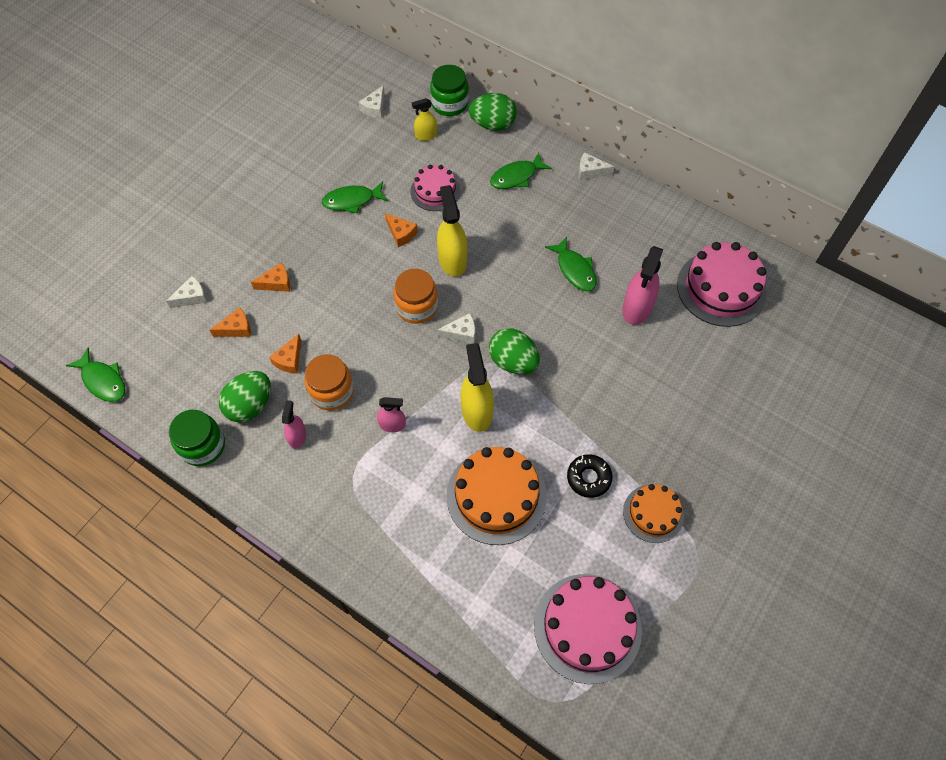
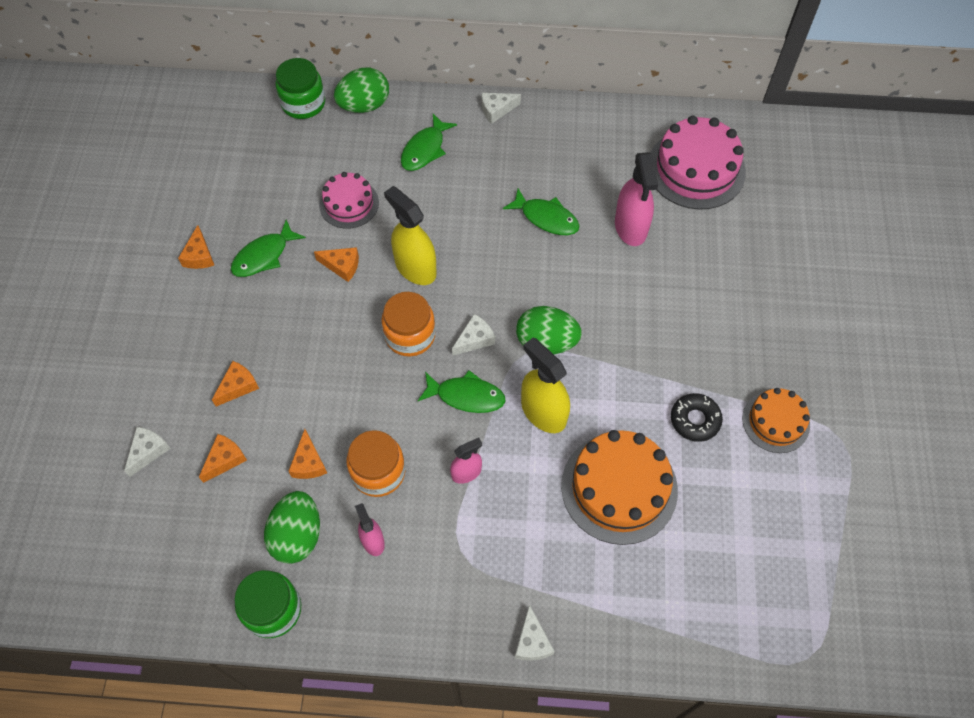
camera: 30 degrees left, 0 degrees up
green fish [66,348,126,402] -> green fish moved to [418,370,505,413]
white cheese [359,85,385,118] -> white cheese moved to [515,604,555,661]
yellow spray bottle [412,98,437,141] -> none
pink cake [534,574,642,684] -> none
none -> orange cheese [178,225,215,269]

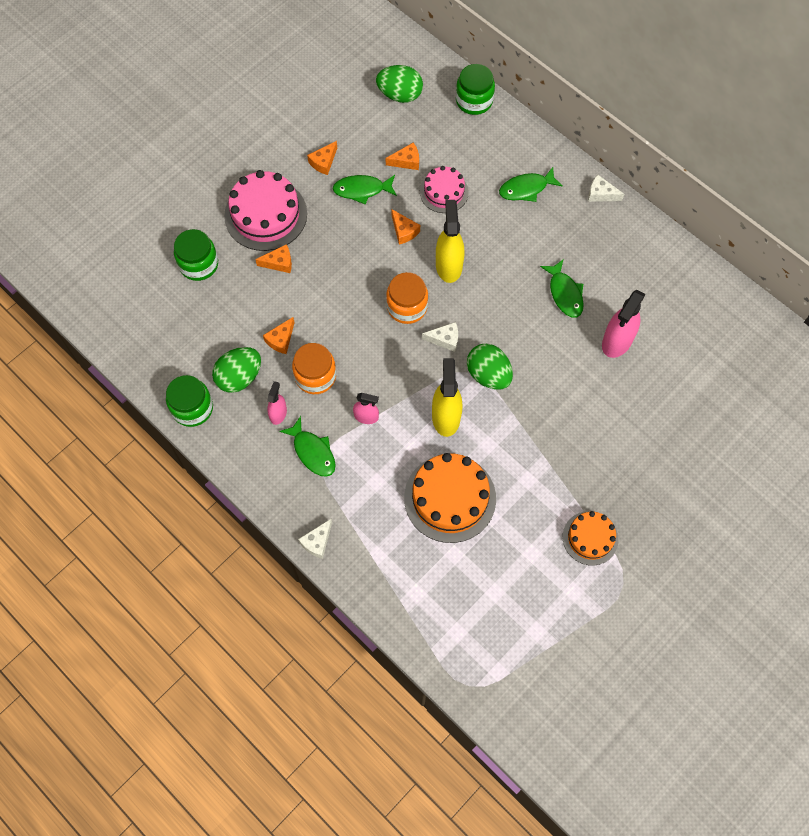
camera: 40 degrees right, 5 degrees up
white cheese [124,427,171,477] -> green jar [174,229,218,281]
orange cheese [199,434,247,483] -> orange cheese moved to [386,143,419,170]
green egg [334,67,389,113] -> green egg moved to [376,65,423,103]
green fish [418,370,505,413] -> green fish moved to [279,416,336,477]
pink cake [650,116,746,210] -> pink cake moved to [224,170,307,251]
black donut [671,393,723,442] -> none

